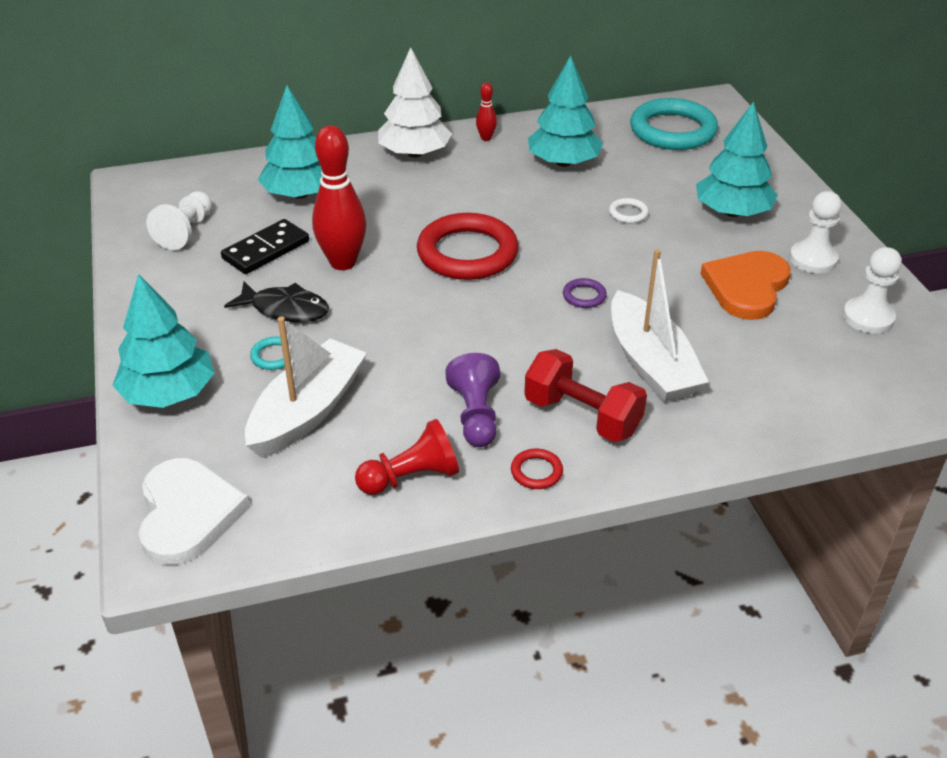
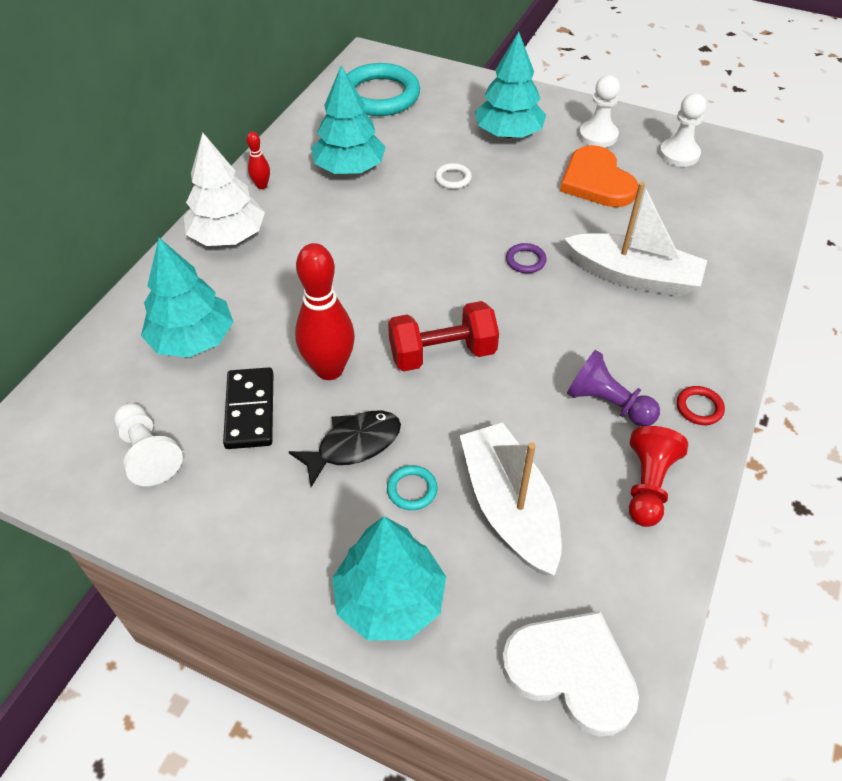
camera: 50 degrees left, 10 degrees up
red ring [417,213,519,280] -> none
red dumbbell [524,349,647,442] -> red dumbbell moved to [388,301,499,371]

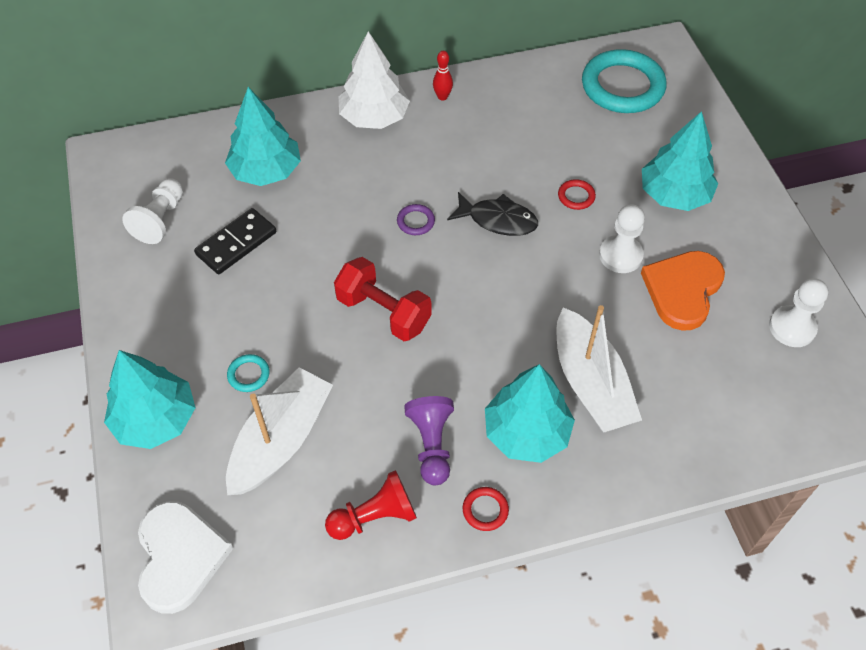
camera: 50 degrees right, 5 degrees up
black fish [289,411,401,487] -> black fish moved to [447,192,538,236]
red bowling pin [295,243,355,380] -> none
turquoise tree [311,66,386,174] -> turquoise tree moved to [485,364,575,463]
white ring [435,163,472,189] -> red ring [558,179,596,210]
purple ring [506,243,547,273] -> purple ring moved to [397,204,435,235]
white pawn [579,75,620,147] -> white pawn moved to [599,204,645,273]

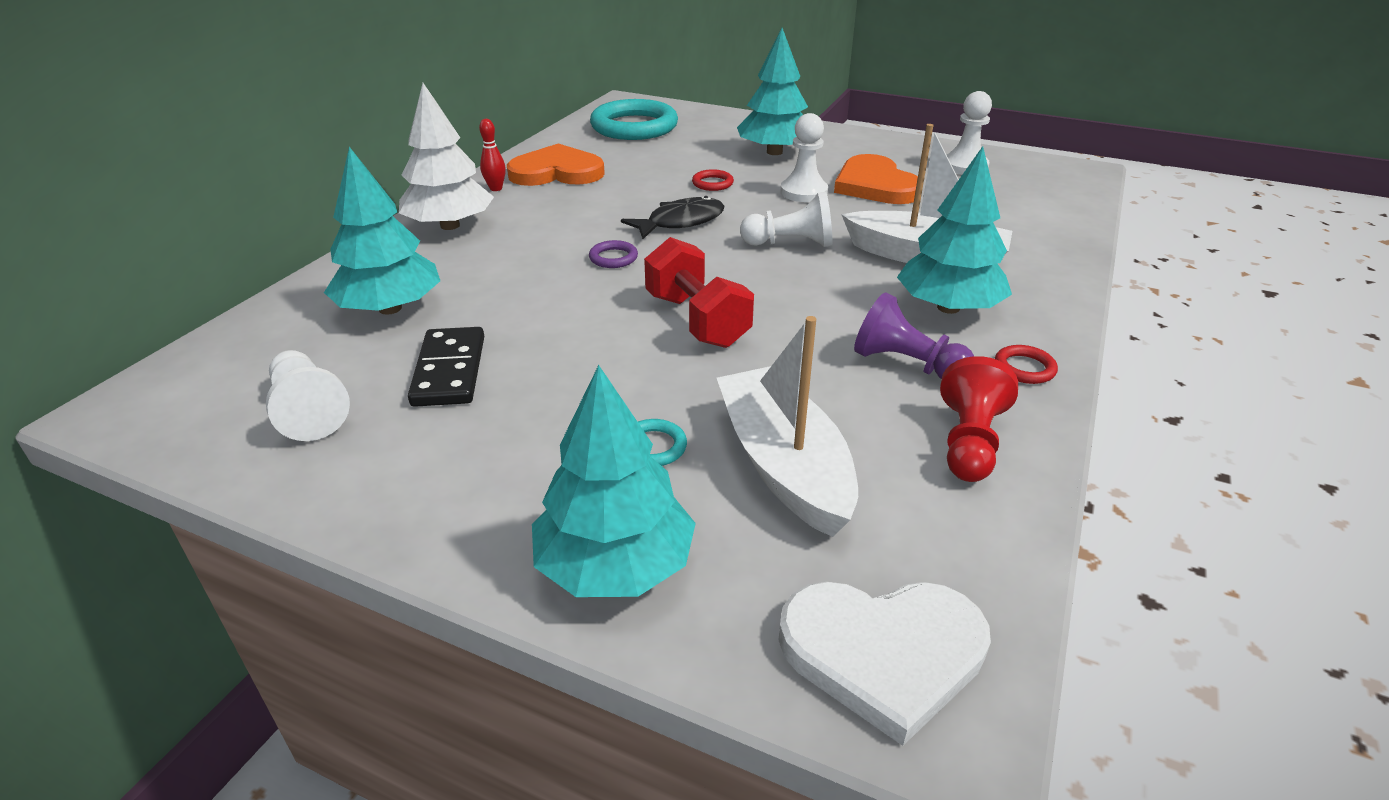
camera: 50 degrees left, 20 degrees down
white heart [138,501,233,614] -> white heart turned 150 degrees clockwise [779,582,991,746]
red dumbbell [334,257,432,341] -> red dumbbell turned 75 degrees clockwise [644,237,754,348]
none -> orange heart [507,143,605,186]
none -> white pawn [740,192,832,247]

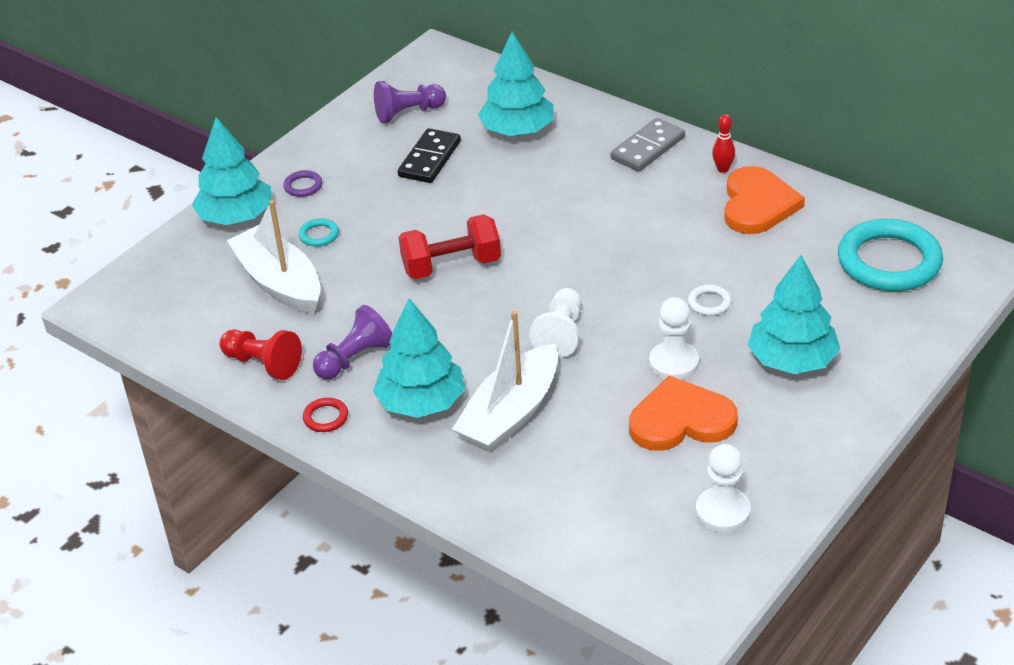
camera: 105 degrees right, 5 degrees up
white pawn [266,350,350,441] -> purple pawn [374,81,446,123]
white tree [399,83,494,230] -> grey domino [610,118,685,172]
black domino [408,327,484,407] -> black domino turned 75 degrees counterclockwise [398,128,461,183]
purple ring [589,240,638,268] -> purple ring moved to [283,170,322,197]
black fish [621,196,725,239] -> none
red ring [692,169,734,191] -> white ring [688,285,731,316]
white boat [717,316,858,537] -> white boat turned 120 degrees counterclockwise [226,200,321,314]
white heart [779,582,991,746] -> none

